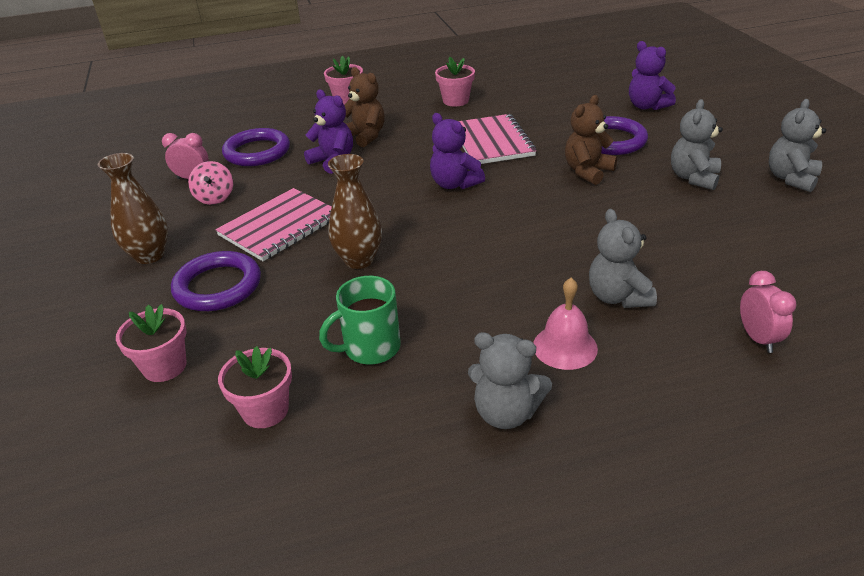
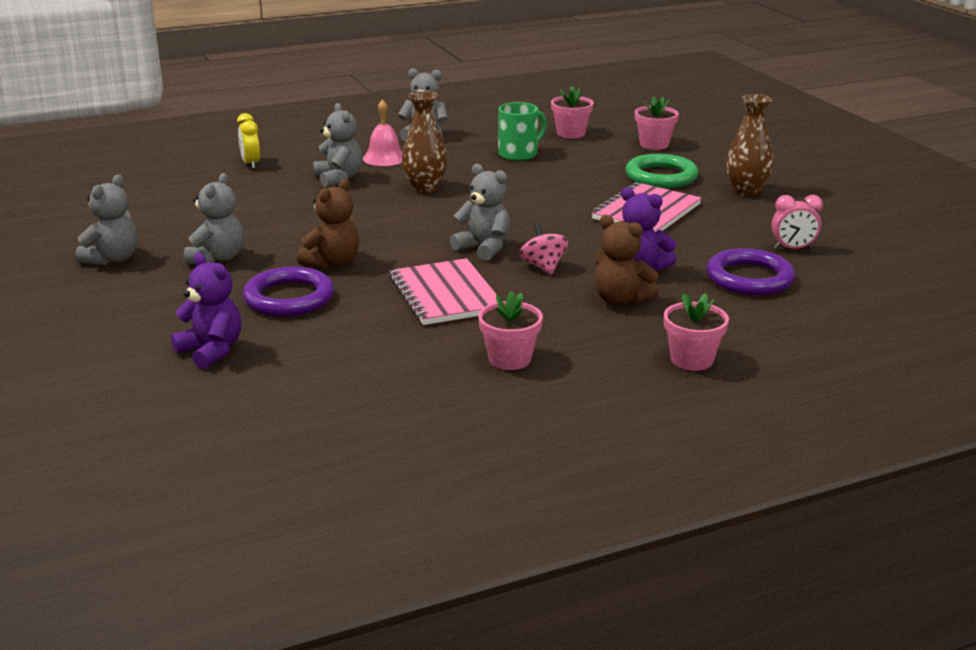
camera: 170 degrees right, 10 degrees down
purple ring [171,251,261,311] -> green ring [626,154,698,188]
pink spinning top [188,161,233,205] -> pink spinning top moved to [520,223,568,274]
brown vase [328,154,382,269] -> brown vase moved to [402,91,448,193]
purple teddy bear [430,113,485,189] -> grey teddy bear [450,164,510,261]
pink clock [740,271,797,353] -> yellow clock [237,113,260,169]

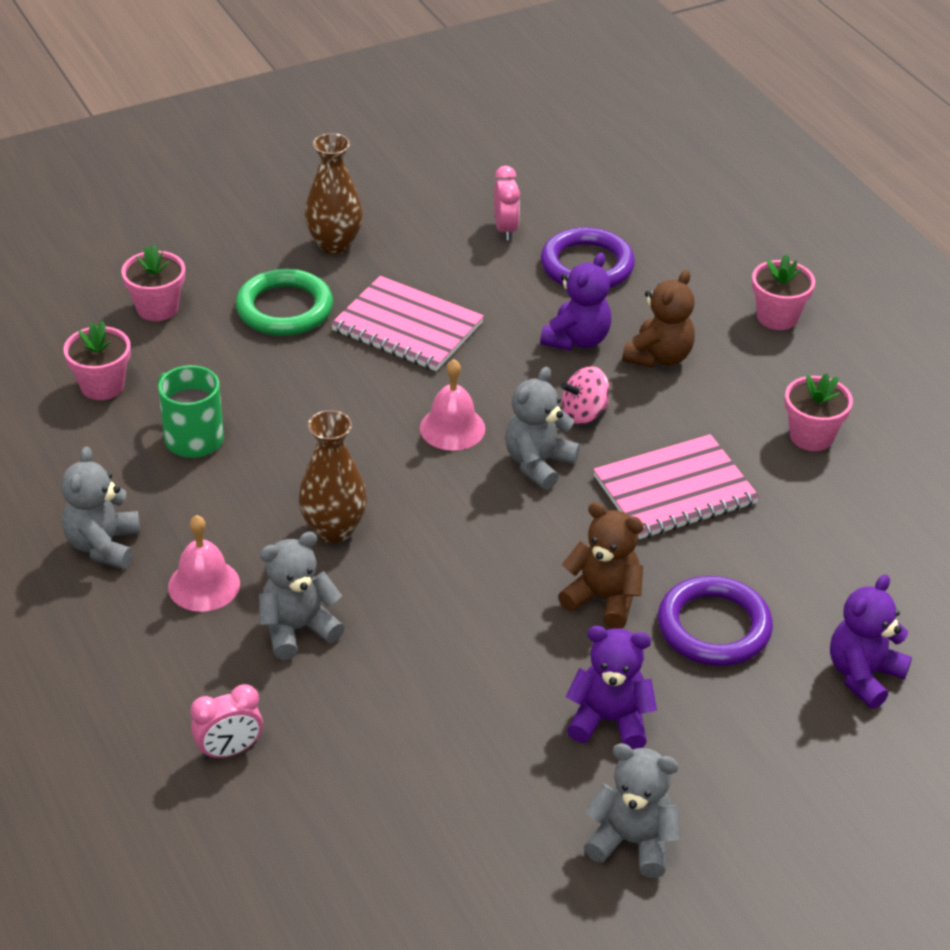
camera: 95 degrees left, 15 degrees up
grey teddy bear [184,173,244,264] -> purple teddy bear [565,626,657,750]
yellow clock [237,113,260,169] -> pink clock [191,684,263,760]
none -> pink bell [420,359,485,451]

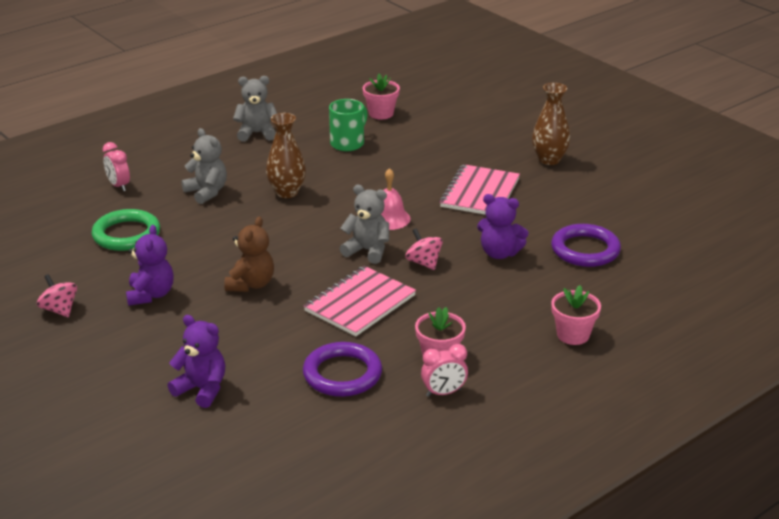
camera: 80 degrees right, 10 degrees down
pink flower pot [121,244,185,321] -> none
pink bell [168,515,240,612] -> none
green ring [236,269,333,336] -> green ring moved to [91,209,160,251]
pink clock [494,166,520,240] -> pink clock moved to [421,344,468,397]
grey teddy bear [584,743,680,878] -> pink spinning top [37,274,77,317]
pink notebook [593,434,759,539] -> pink notebook turned 75 degrees clockwise [304,266,416,336]
brown teddy bear [622,270,695,368] -> none
purple ring [658,576,773,666] -> purple ring moved to [303,342,382,397]

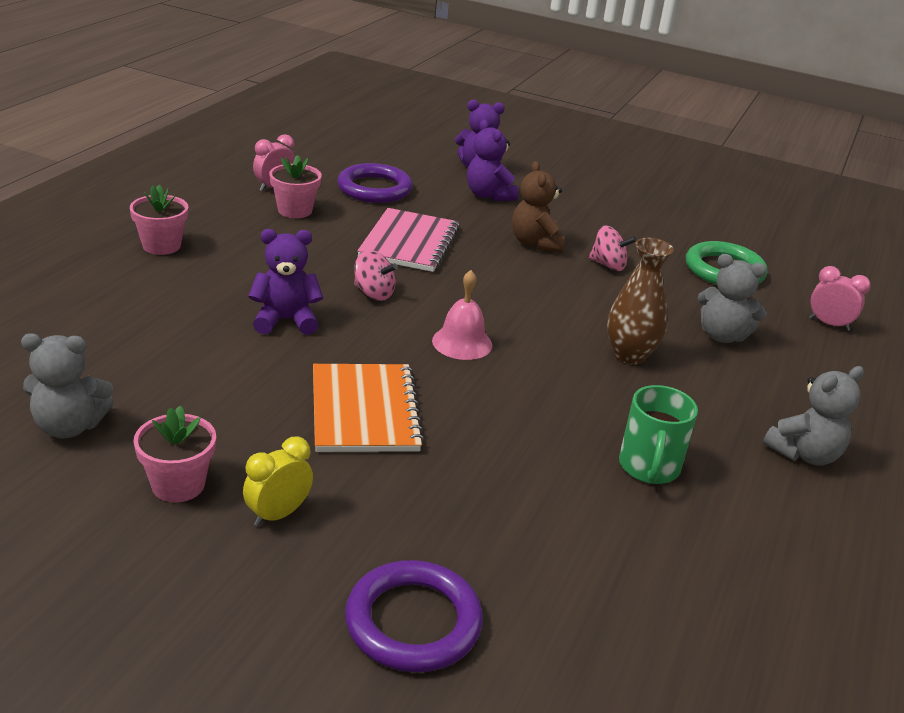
camera: 150 degrees right, 0 degrees up
pink spinning top [37,274,77,317] -> pink spinning top moved to [589,225,636,271]
purple teddy bear [126,225,173,306] -> purple teddy bear moved to [467,119,518,201]
grey teddy bear [339,185,389,264] -> grey teddy bear moved to [21,333,114,438]
pink flower pot [363,73,400,119] -> pink flower pot moved to [134,406,216,502]
pink notebook [439,164,520,215] -> orange notebook [313,364,424,452]
brown vase [532,83,570,165] -> yellow clock [243,436,313,527]
purple ring [551,224,621,267] -> purple ring moved to [345,560,483,672]

